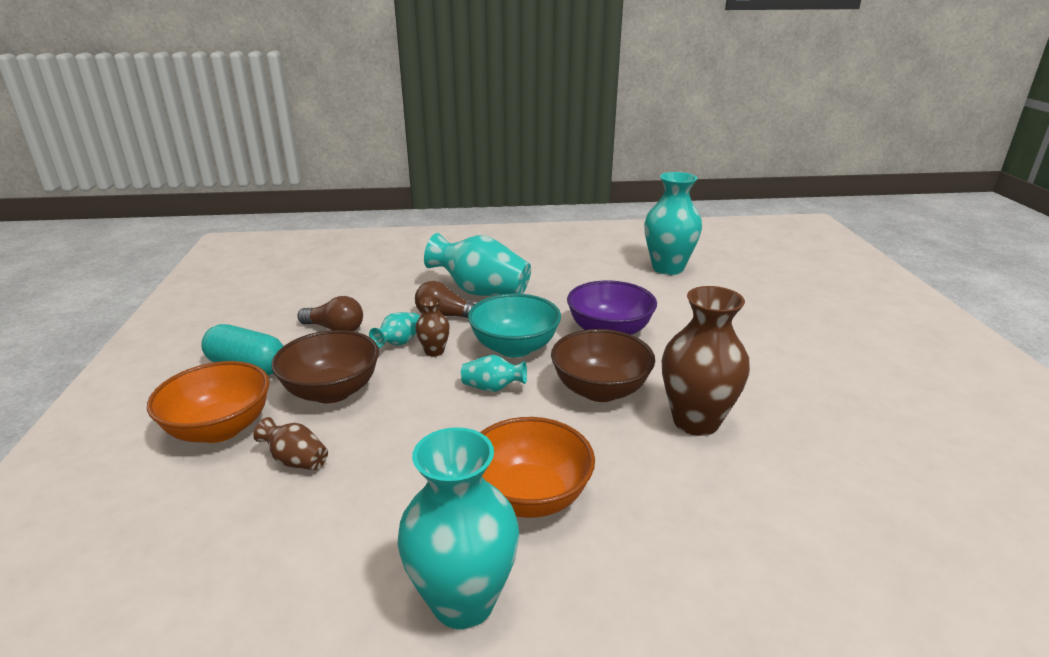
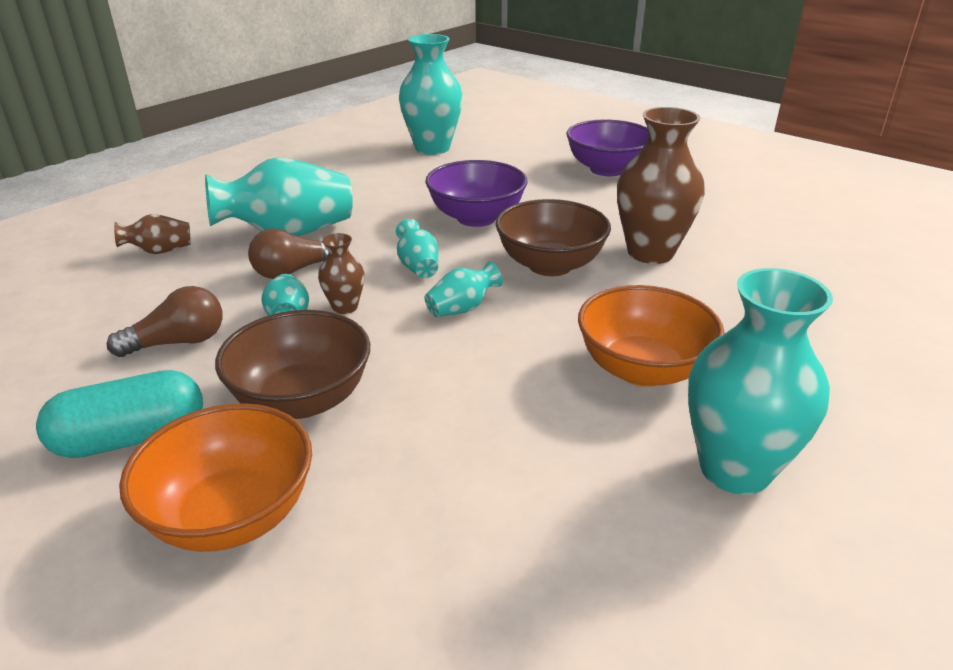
camera: 45 degrees left, 5 degrees up
brown vase [253,417,328,470] -> brown vase moved to [114,214,191,254]
turquoise bowl [468,294,561,357] -> turquoise vase [396,219,438,278]
none -> purple bowl [566,120,649,176]

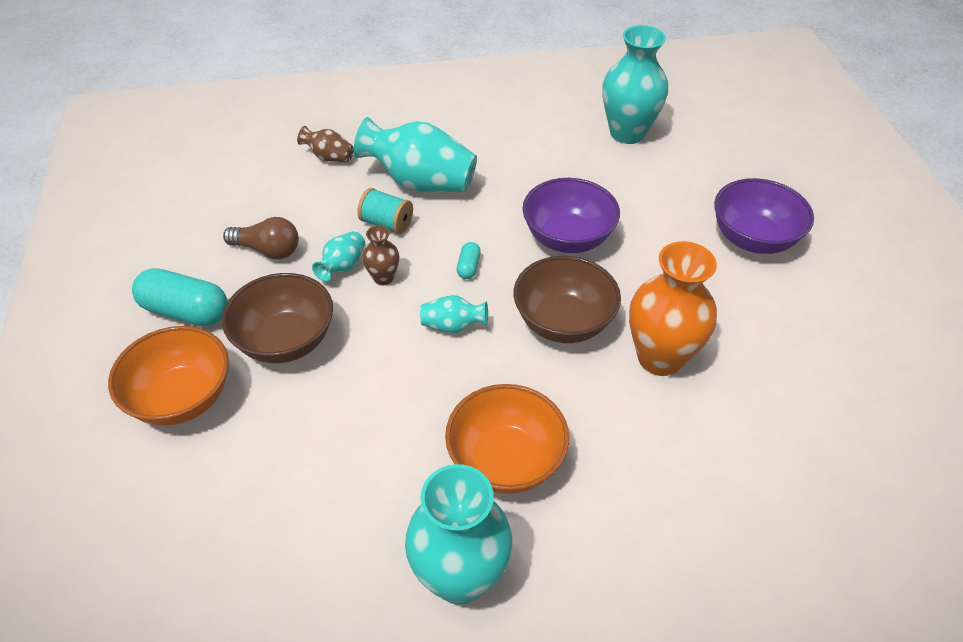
camera: 40 degrees right, 15 degrees up
brown light bulb [248,228,329,279] -> turquoise spool [357,188,413,234]
turquoise vase [396,219,438,278] -> turquoise capsule [457,242,481,279]
brown vase [617,107,705,264] -> orange vase [629,241,717,376]

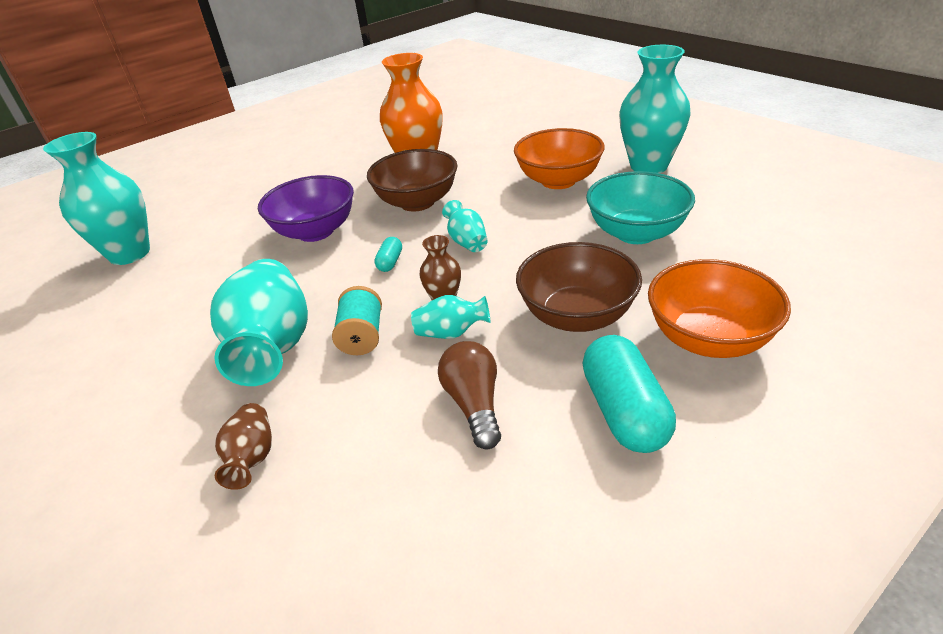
camera: 115 degrees left, 10 degrees down
turquoise capsule [457,242,481,279] -> turquoise capsule turned 60 degrees counterclockwise [374,237,402,272]
purple bowl [714,178,814,254] -> none
none -> turquoise bowl [586,171,695,244]

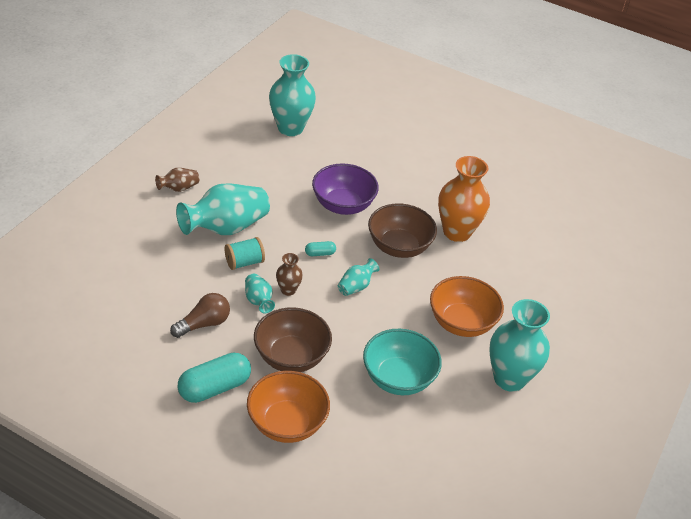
camera: 60 degrees right, 5 degrees up
brown vase [215,403,272,490] -> brown vase moved to [155,168,199,192]

